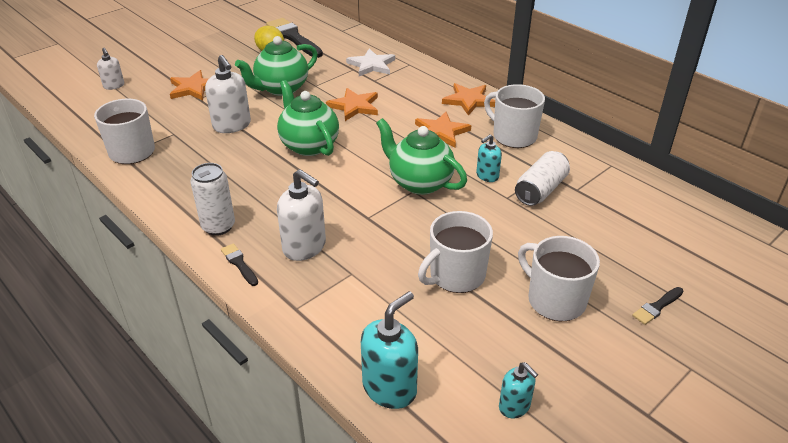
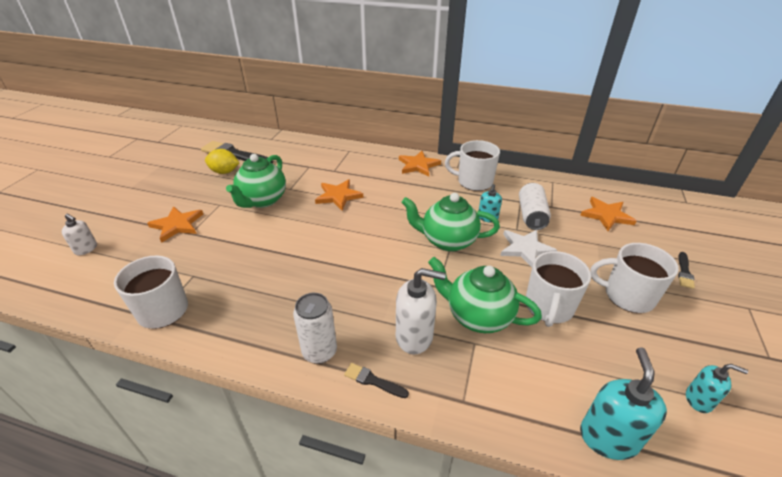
camera: 30 degrees left, 0 degrees up
white soap dispenser [205,55,251,133] -> none
green teapot [277,80,339,156] -> green teapot moved to [428,257,542,333]
white star [346,49,395,76] -> white star moved to [500,230,557,267]
orange star [415,112,471,148] -> orange star moved to [580,197,636,231]

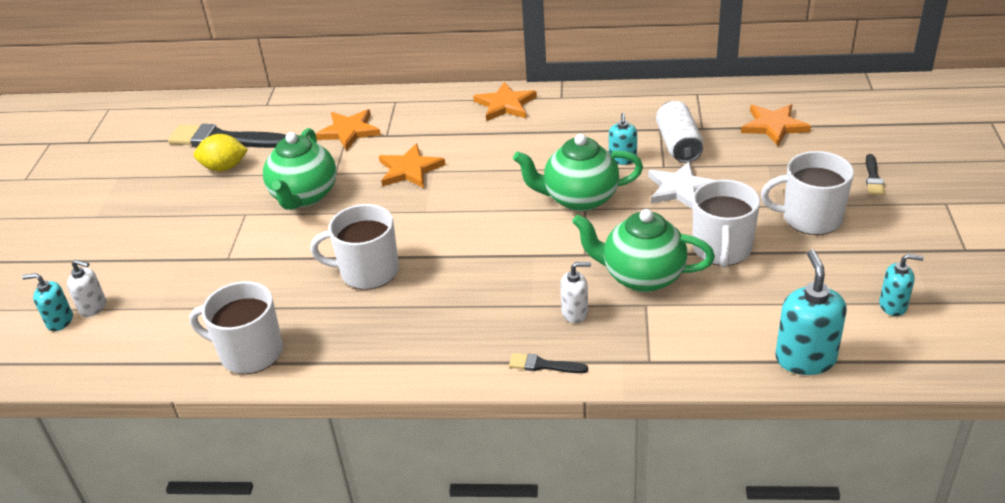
camera: 10 degrees left, 0 degrees up
orange star [147,206,203,243] -> orange star moved to [316,109,381,151]
white can [293,293,337,364] -> none
white soap dispenser [396,268,446,354] -> white soap dispenser [560,262,591,323], size x0.58
white mug [445,140,500,191] -> white mug moved to [310,204,399,290]
none -> turquoise soap dispenser [22,273,73,331]

